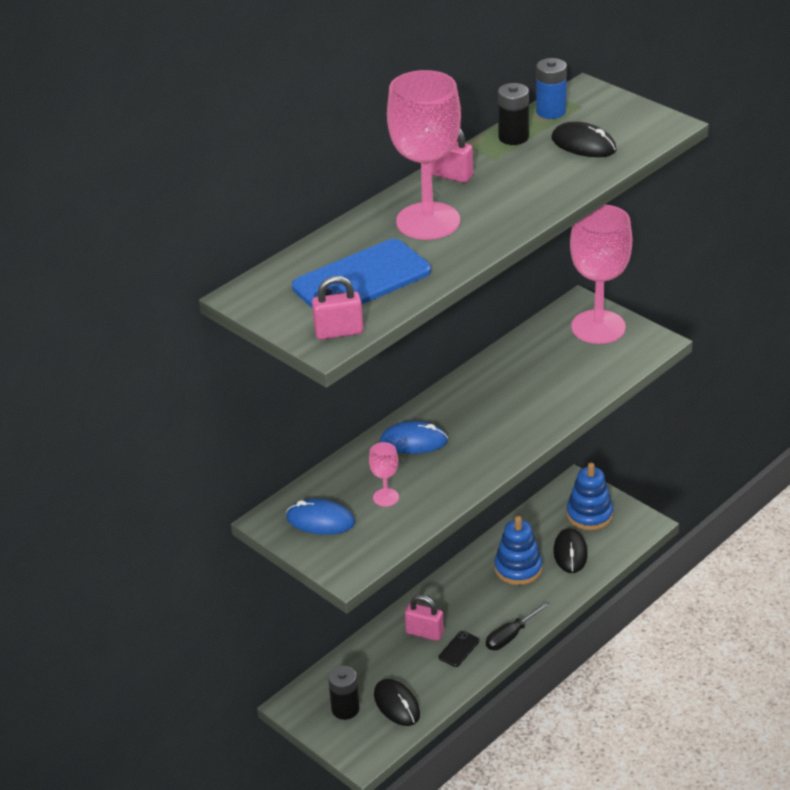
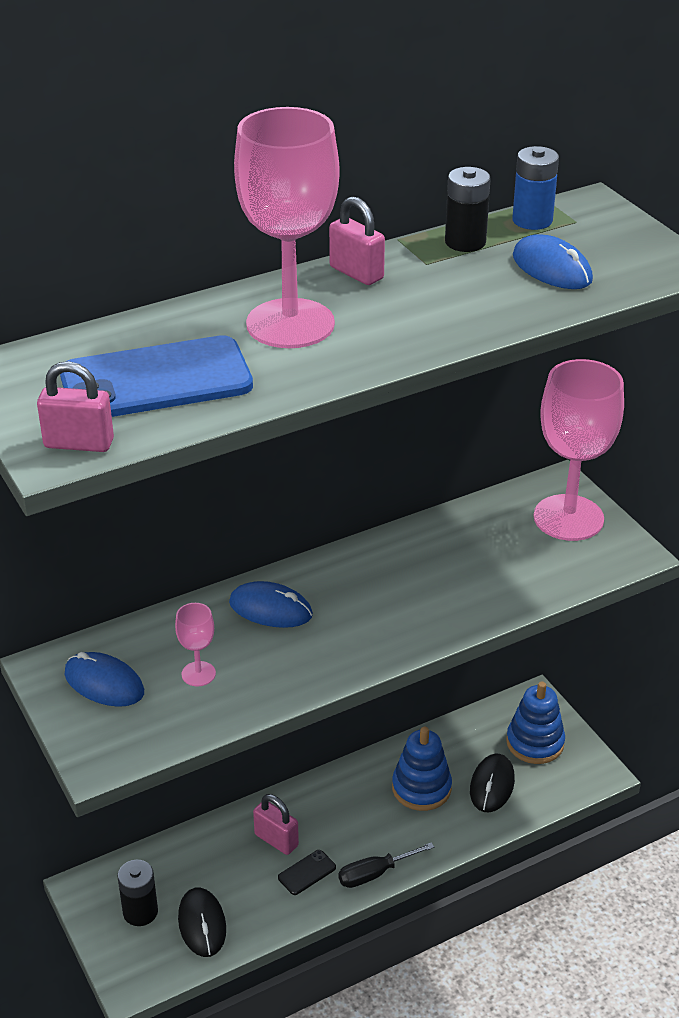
camera: 15 degrees right, 0 degrees up
black mouse [551,122,617,157] -> blue mouse [513,234,593,289]

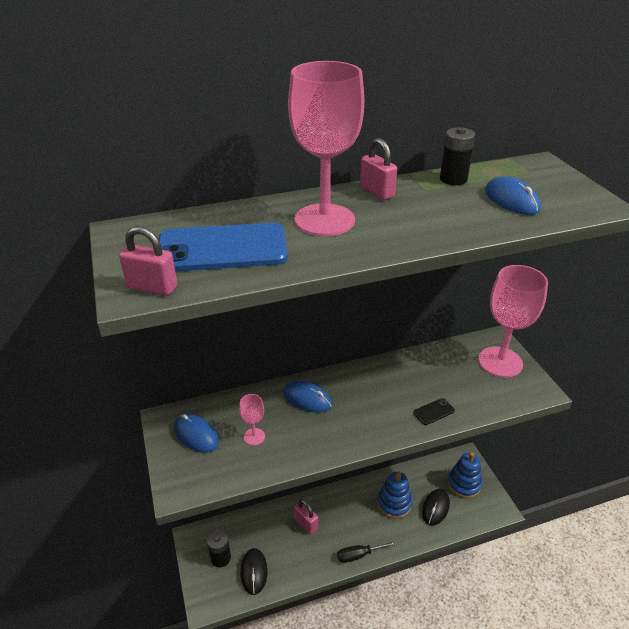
camera: 10 degrees right, 0 degrees up
black phone [278,850,336,895] -> black phone moved to [413,398,455,425]
blue battery [512,146,559,230] -> none

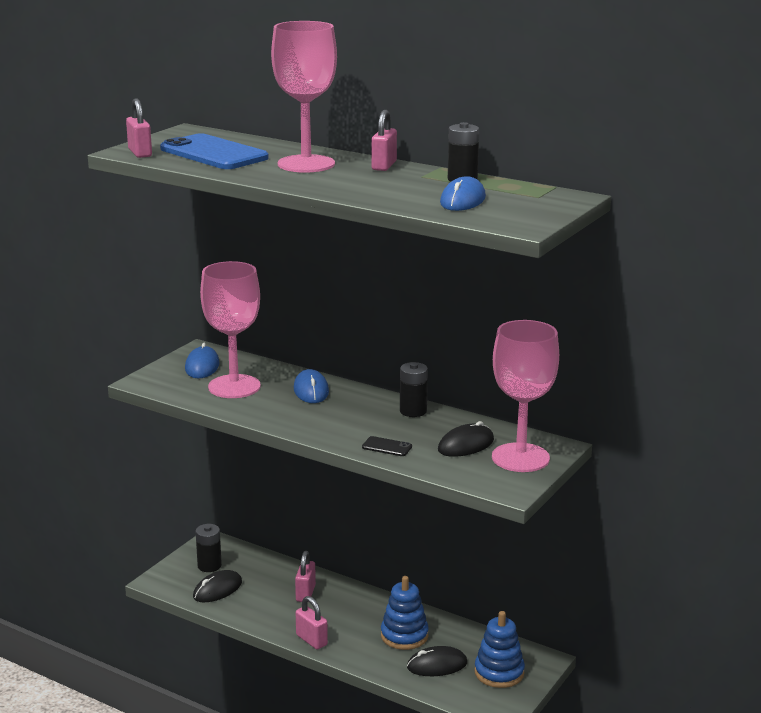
camera: 50 degrees right, 15 degrees down
pink goblet [239,394,265,445] -> pink goblet [200,261,261,398], size x2.31
black screwdriver [337,541,396,563] -> pink padlock [296,596,328,649]
none -> black battery [400,362,428,417]
none -> black mouse [438,421,494,457]

